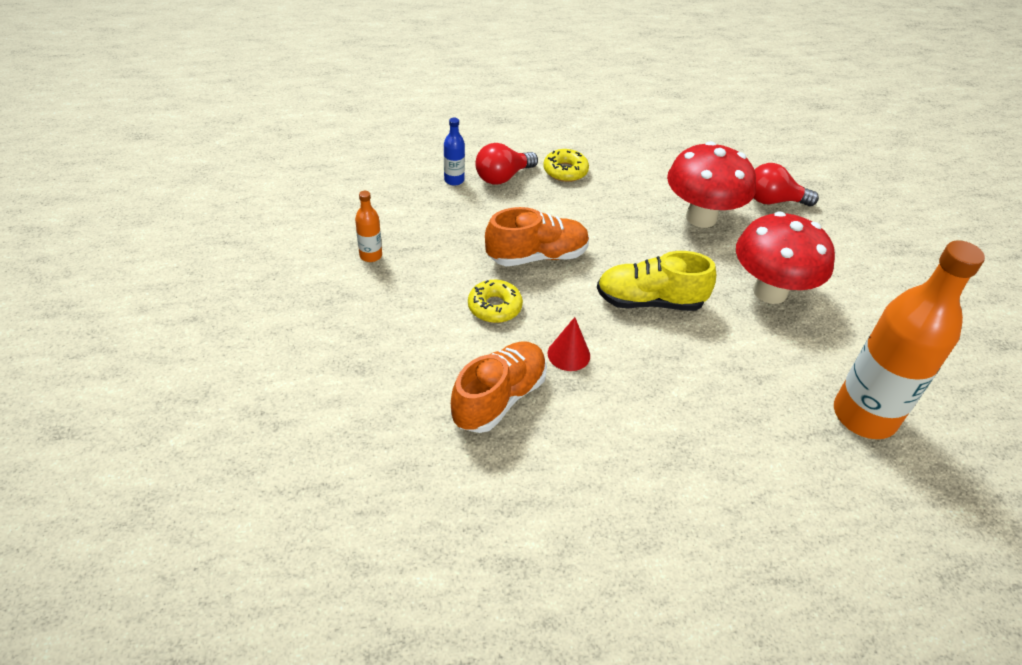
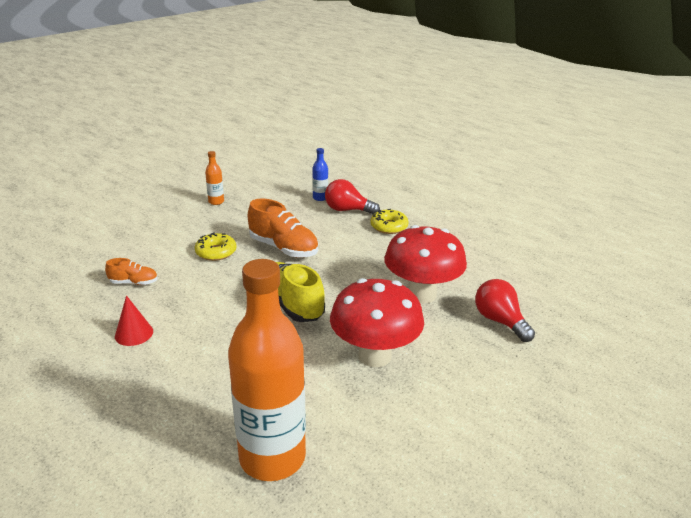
camera: 55 degrees right, 15 degrees down
orange shoe [451,341,547,433] -> orange shoe [105,258,158,285], size x0.54
red cone [547,317,590,371] -> red cone moved to [115,295,153,346]

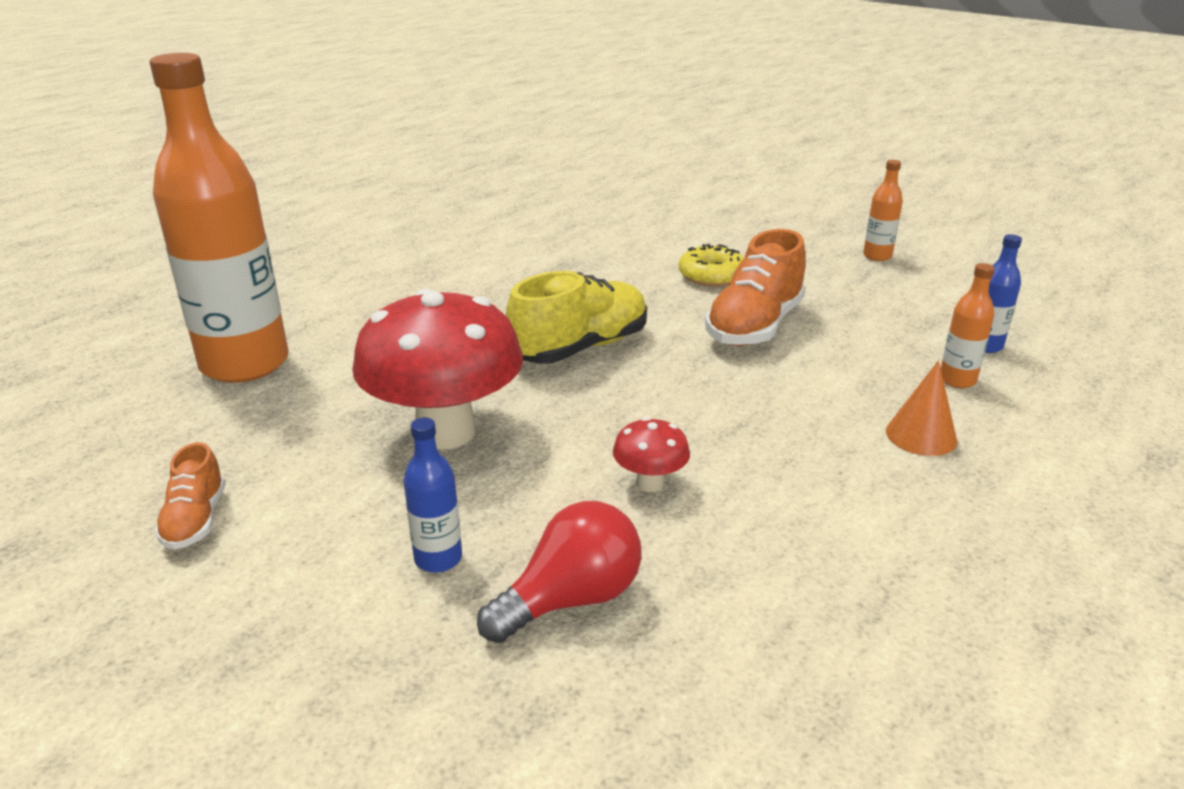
camera: 85 degrees right, 0 degrees up
orange shoe [105,258,158,285] -> orange shoe moved to [154,442,226,549]
red cone [115,295,153,346] -> none
red light bulb [325,179,380,214] -> orange bottle [941,263,995,388]
yellow donut [370,209,409,234] -> orange cone [886,360,957,456]
red mushroom [384,225,467,304] -> red mushroom [613,417,690,492], size x0.43
none -> blue bottle [403,418,462,573]

